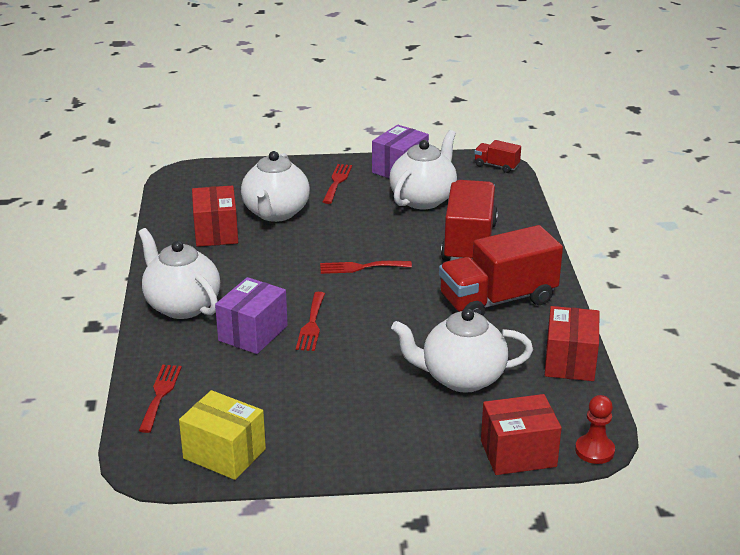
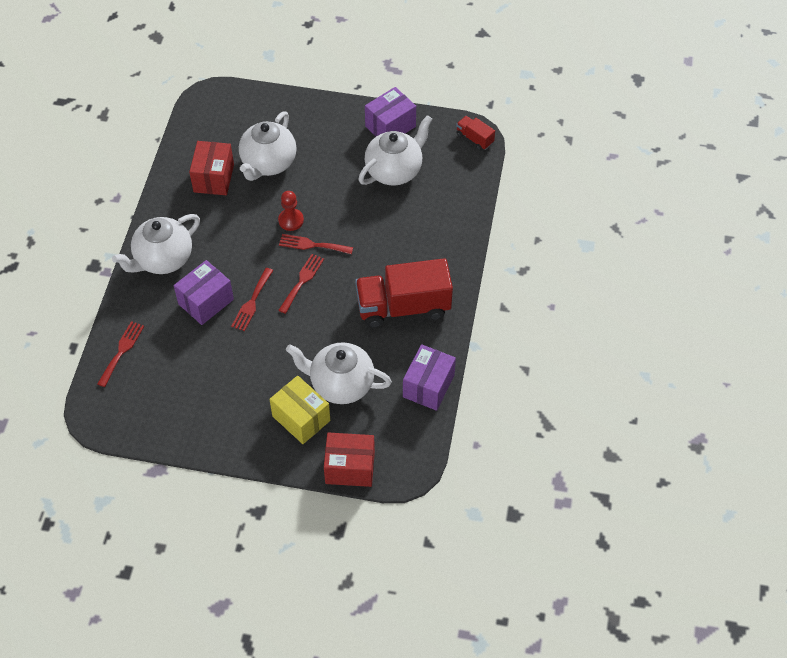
camera: 15 degrees right, 25 degrees up
white teapot [138,228,220,319] -> white teapot turned 105 degrees counterclockwise [112,214,200,274]
yellow box [179,390,266,480] -> yellow box moved to [270,376,330,444]
red fork [323,164,352,204] -> red fork moved to [278,254,324,314]
red truck [441,180,498,261] -> none
red box [545,306,599,381] -> purple box [403,344,456,411]
red pawn [575,395,615,464] -> red pawn moved to [278,191,304,231]

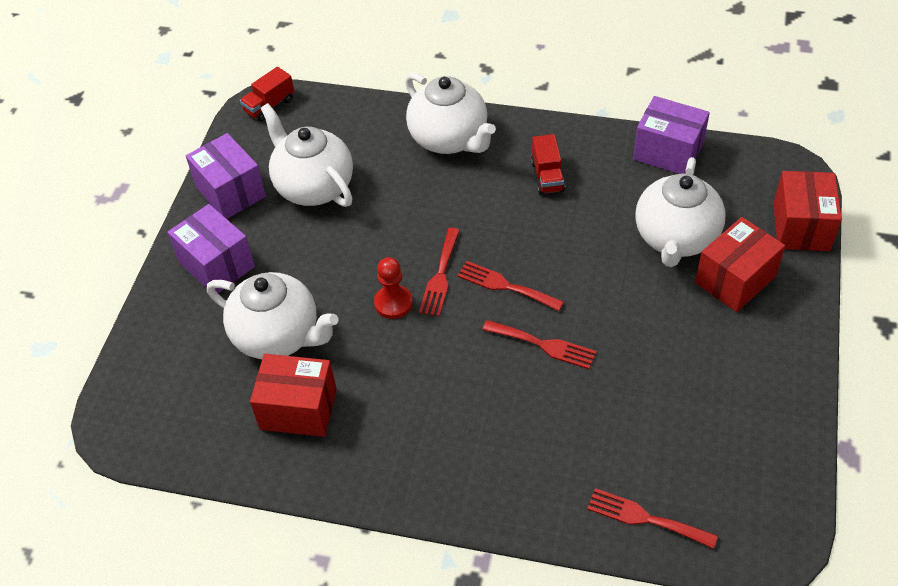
camera: 85 degrees left, 5 degrees down
white teapot [112,214,200,274] -> white teapot moved to [405,72,496,154]
purple box [174,260,234,325] -> purple box moved to [168,204,255,293]
yellow box [270,376,330,444] -> red box [695,217,785,312]
red truck [355,258,453,328] -> red truck [531,134,565,194], size x0.46

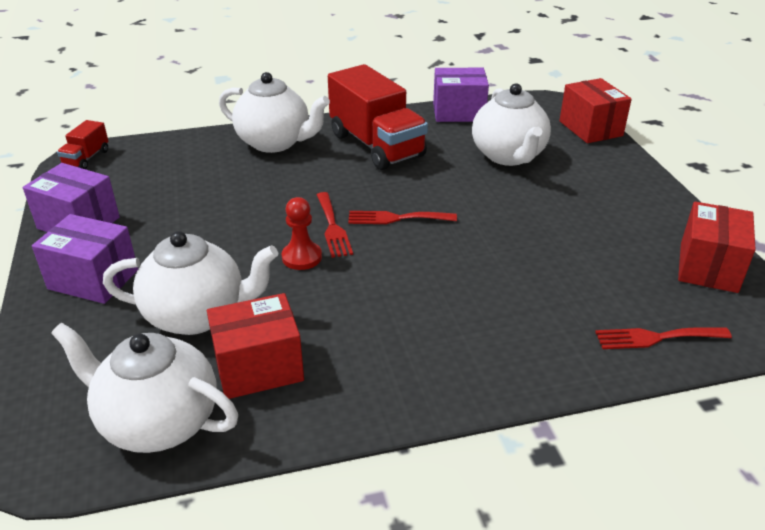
camera: 30 degrees left, 15 degrees down
white teapot [261,103,353,207] -> white teapot moved to [51,322,238,453]
red fork [482,320,596,369] -> none
red truck [531,134,565,194] -> red truck [328,64,428,170], size x2.19
red box [695,217,785,312] -> red box moved to [678,201,756,293]

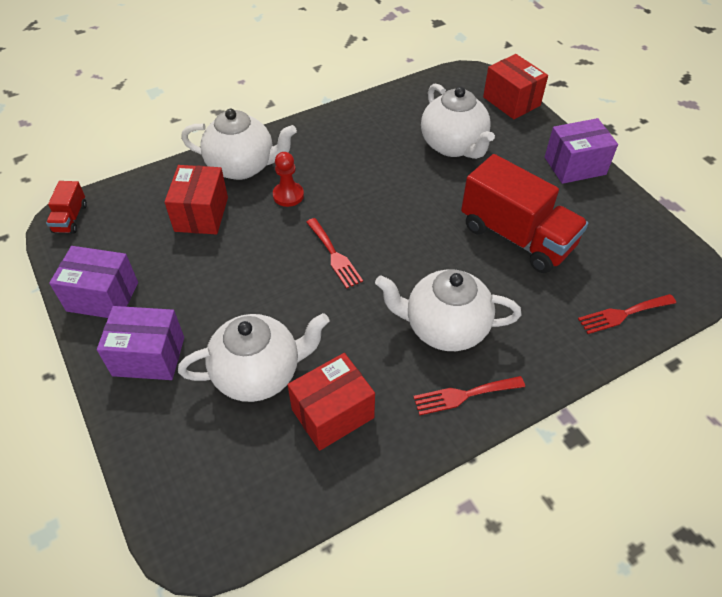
camera: 15 degrees left, 15 degrees up
white teapot [51,322,238,453] -> white teapot moved to [375,269,521,351]
red pawn [282,197,322,270] -> red pawn moved to [273,152,304,207]
red truck [328,64,428,170] -> red truck moved to [461,154,588,273]
red fork [348,211,457,224] -> red fork moved to [413,376,525,415]
purple box [433,68,489,122] -> purple box moved to [545,118,618,184]
red box [678,201,756,293] -> red box moved to [164,165,228,234]

